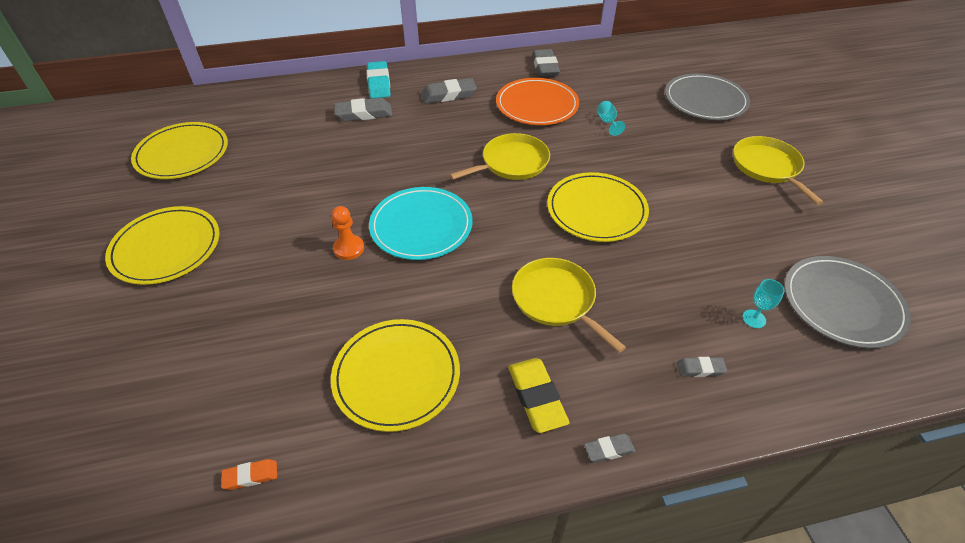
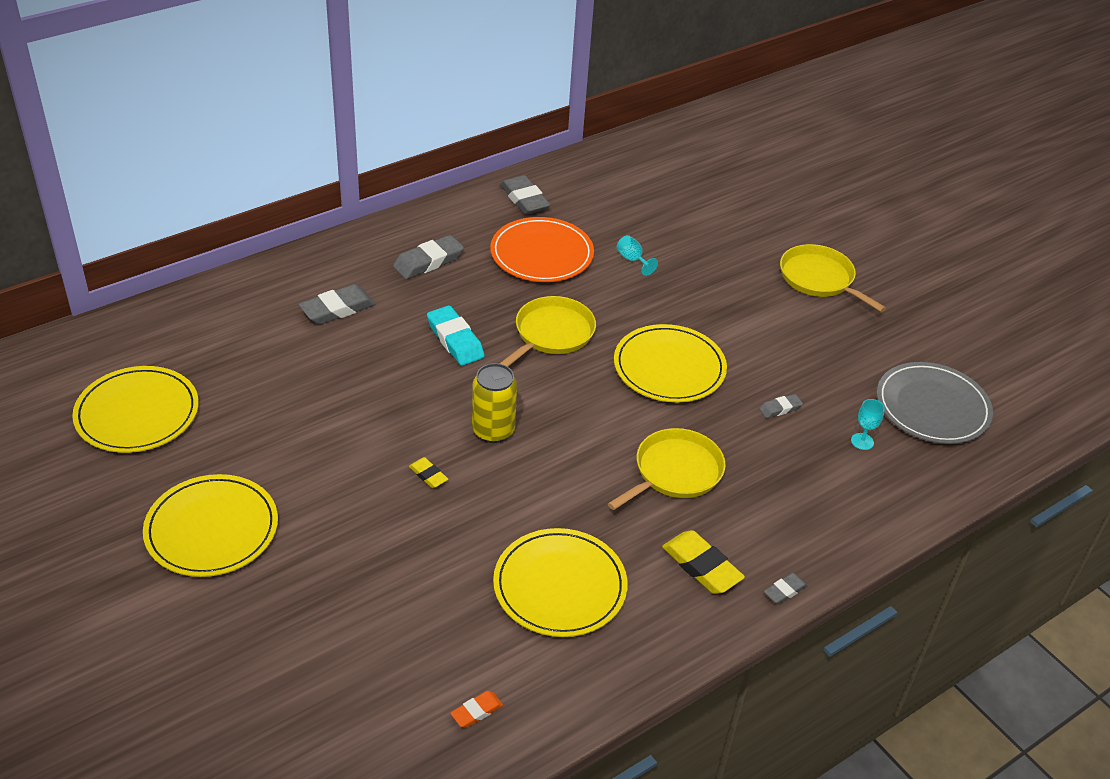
camera: 25 degrees left, 5 degrees down
orange pawn [331,206,364,260] -> yellow eraser [409,457,448,488]
turquoise eraser [367,61,391,99] -> turquoise eraser moved to [427,305,485,366]
turquoise plate [369,187,473,260] -> yellow can [472,363,517,443]
yellow pan [512,258,626,353] -> yellow pan turned 105 degrees clockwise [608,428,726,510]
grey plate [665,73,750,120] -> none
grey eraser [677,357,727,377] -> grey eraser moved to [759,394,803,418]

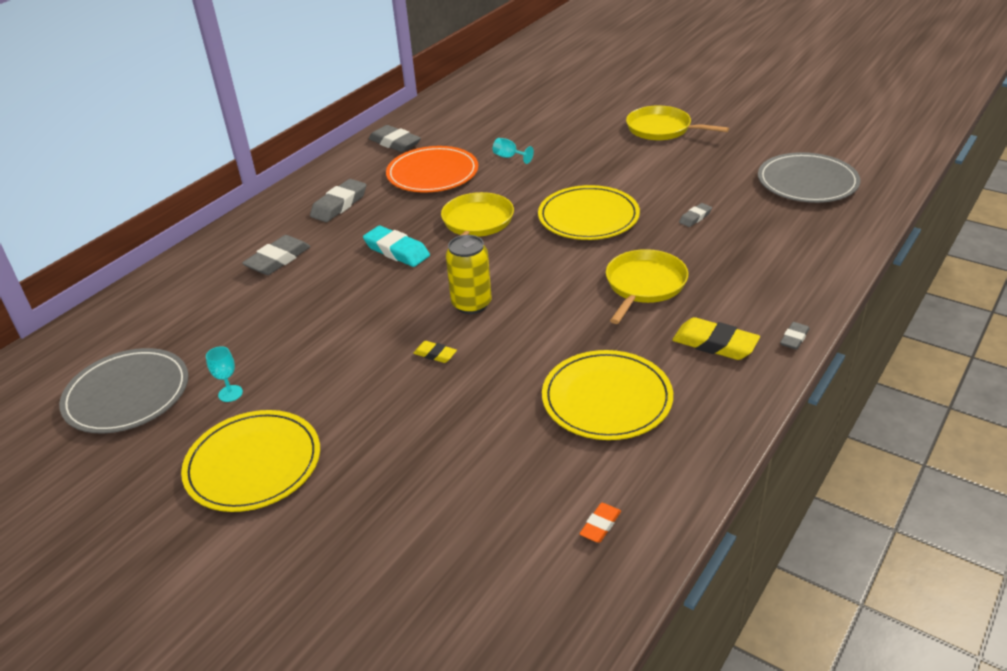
camera: 15 degrees left, 5 degrees down
yellow plate [72,366,199,453] -> grey plate [59,348,188,433]
turquoise goblet [851,399,885,450] -> turquoise goblet moved to [206,346,243,402]

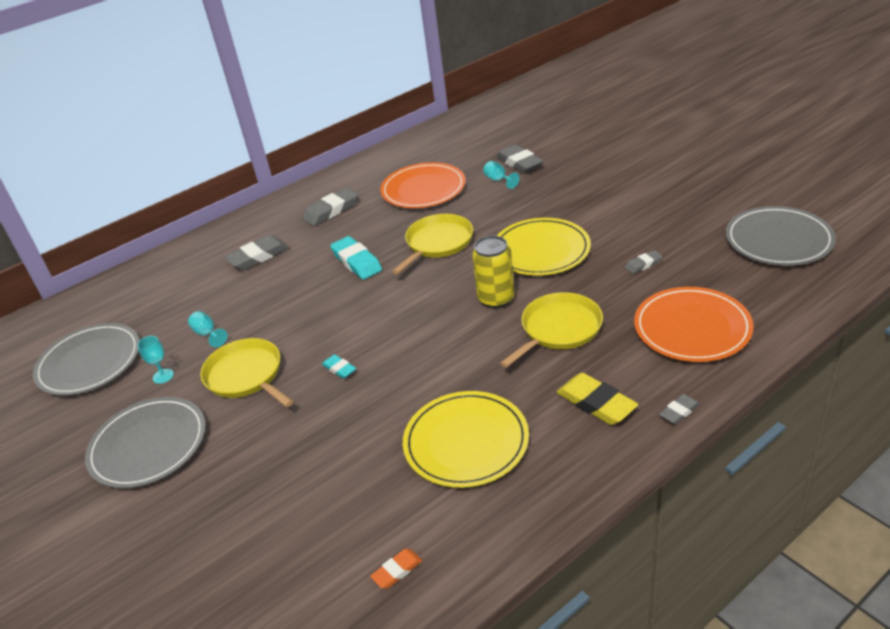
camera: 20 degrees right, 0 degrees up
yellow plate [181,410,320,512] -> grey plate [85,397,206,488]
grey eraser [369,125,421,152] -> grey eraser moved to [496,144,543,173]
yellow eraser [413,341,457,363] -> turquoise eraser [322,354,356,379]
yellow can [446,235,492,314] -> yellow can moved to [472,236,515,309]
yellow pan [626,106,729,140] -> yellow pan moved to [200,338,294,407]
none -> turquoise goblet [188,311,227,347]
none -> orange plate [634,287,754,362]

